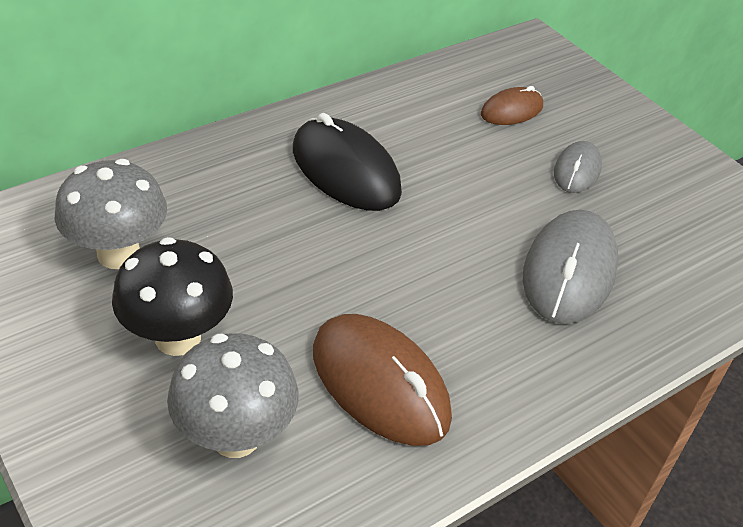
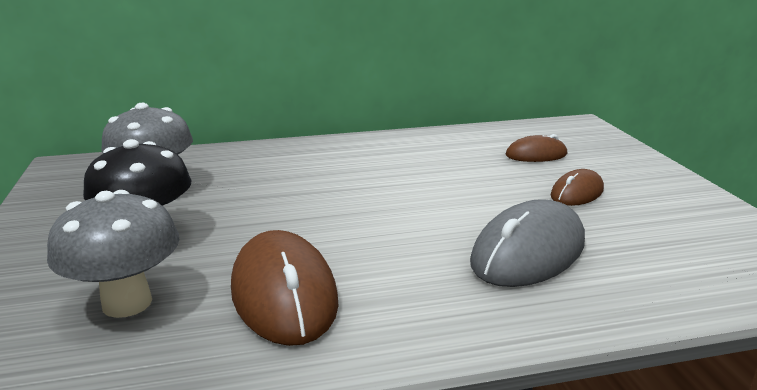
camera: 25 degrees right, 20 degrees down
black mouse [293,113,402,211] -> none
grey mouse [554,141,602,193] -> brown mouse [550,169,604,206]

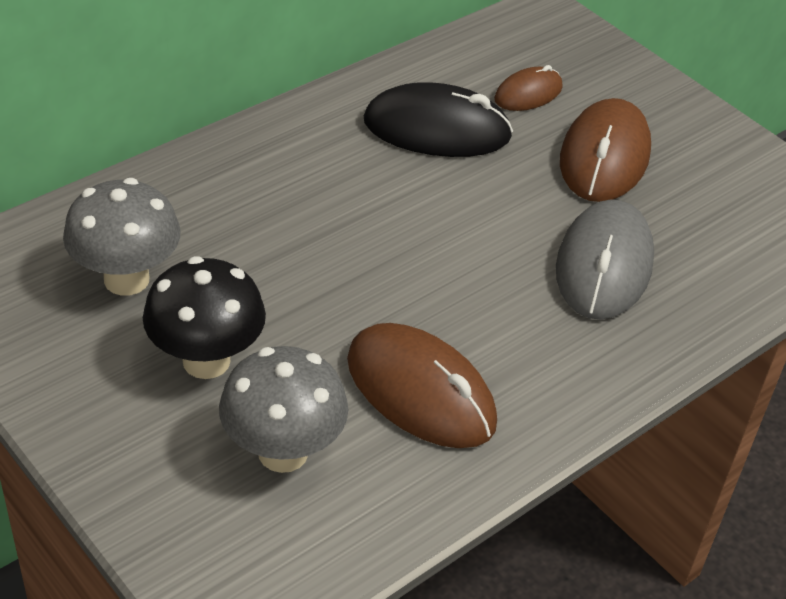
camera: 30 degrees left, 20 degrees up
brown mouse [550,169,604,206] -> brown mouse [560,98,651,202], size x1.78
none -> black mouse [364,82,513,157]

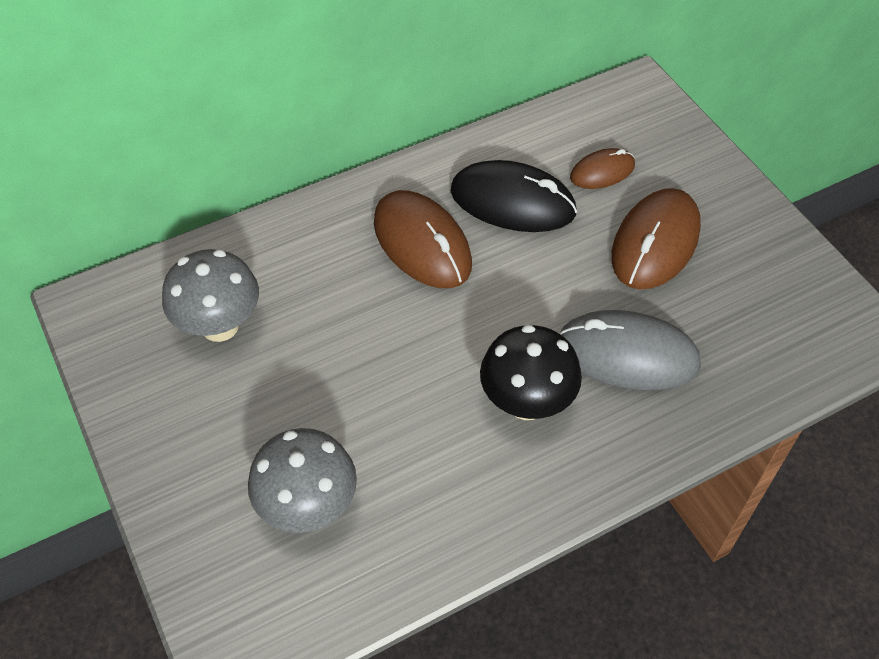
camera: 15 degrees right, 10 degrees up
black mushroom [143,256,266,379] -> black mushroom moved to [480,325,582,420]
brown mouse [347,323,497,448] -> brown mouse moved to [374,190,472,288]
grey mouse [556,200,654,320] -> grey mouse turned 75 degrees clockwise [559,310,701,390]

